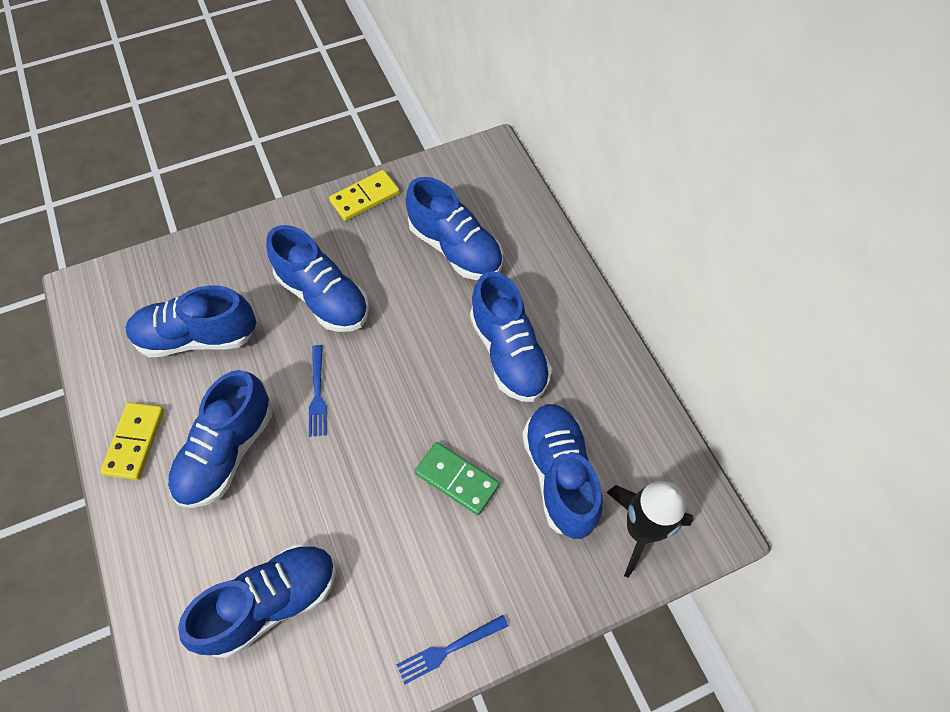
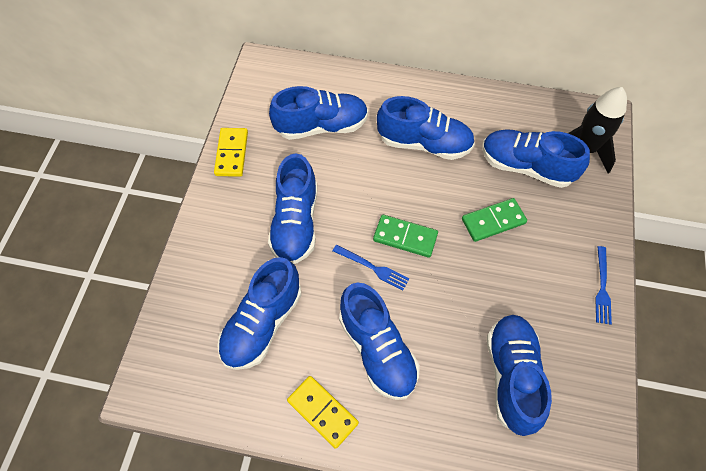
camera: 55 degrees left, 0 degrees up
blue shoe [266,225,369,332] -> blue shoe turned 105 degrees clockwise [268,153,317,264]
none -> green domino [373,215,438,258]

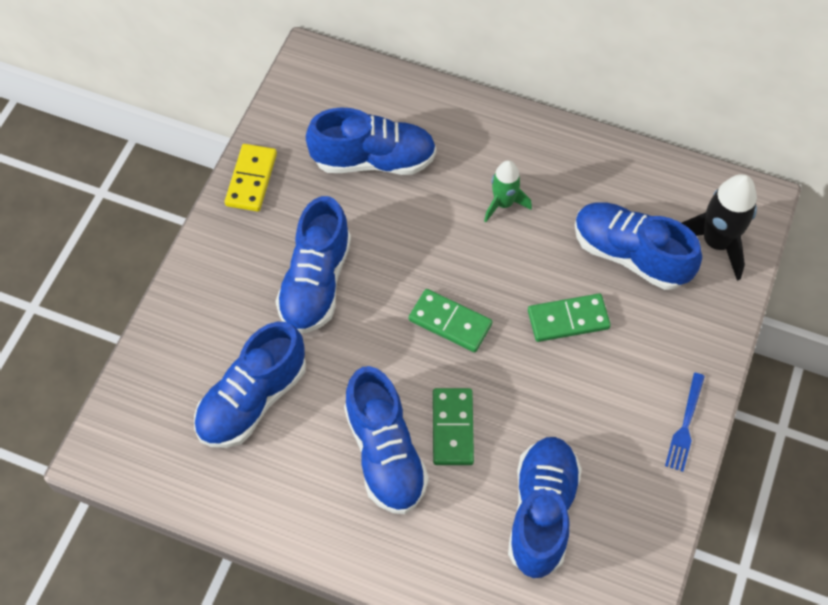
camera: 10 degrees right, 0 degrees up
yellow domino [287,376,359,449] -> none
blue fork [333,245,409,291] -> none
blue shoe [377,96,475,160] -> green rocket [484,160,532,222]
none -> green domino [433,388,474,465]

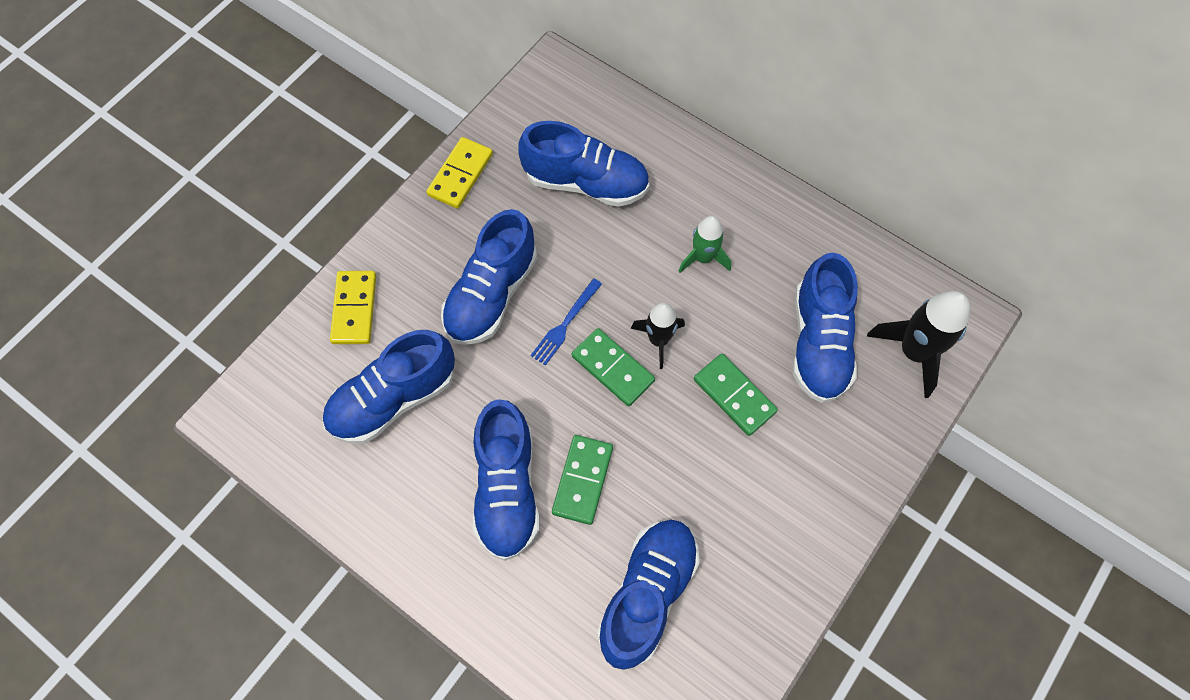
camera: 15 degrees right, 5 degrees up
green domino [528,294,611,342] -> green domino turned 45 degrees clockwise [694,354,778,436]
blue shoe [575,202,702,290] -> blue shoe turned 135 degrees counterclockwise [793,253,858,403]
blue fork [665,373,705,472] -> blue fork moved to [530,278,602,366]
none -> yellow domino [330,271,376,344]
none -> black rocket [631,303,685,369]

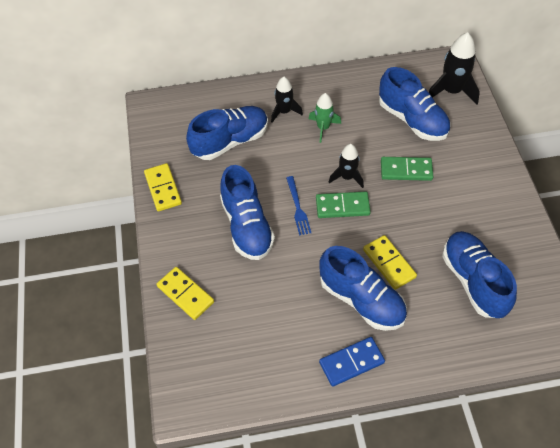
camera: 45 degrees left, 10 degrees down
blue shoe [322,330,455,444] -> none
green domino [552,435,613,525] -> yellow domino [363,235,417,290]
none -> black rocket [271,77,303,123]
none -> blue domino [319,337,385,387]

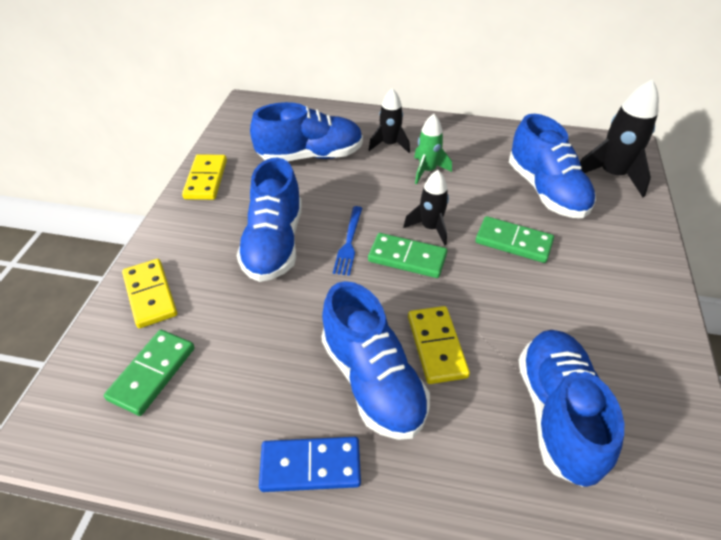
camera: 20 degrees right, 10 degrees down
none -> green domino [104,330,195,416]

